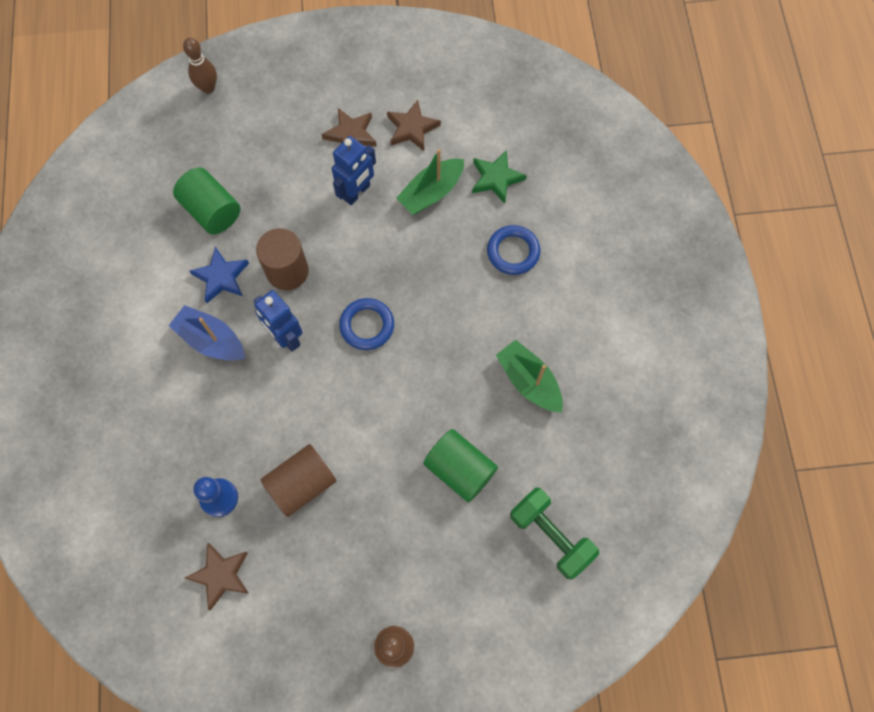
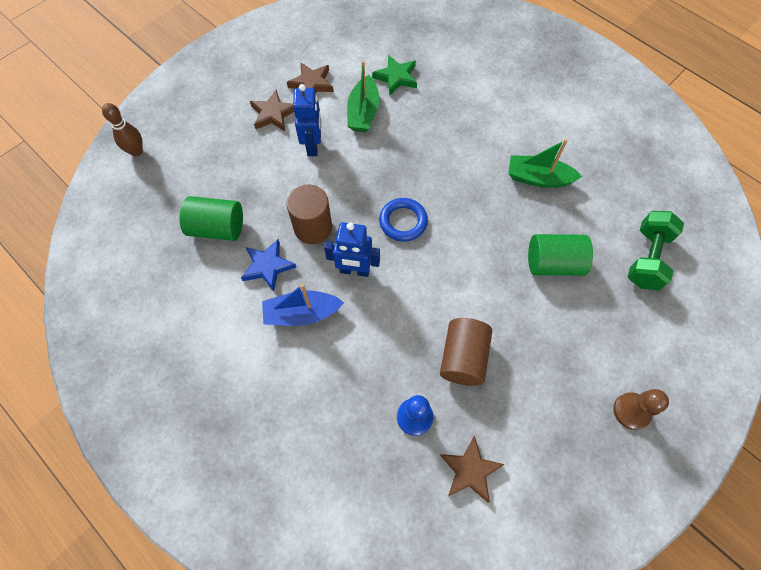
camera: 40 degrees left, 5 degrees down
blue ring [487,225,541,275] -> none
green dumbbell [510,488,599,580] -> green dumbbell turned 75 degrees counterclockwise [628,211,684,290]

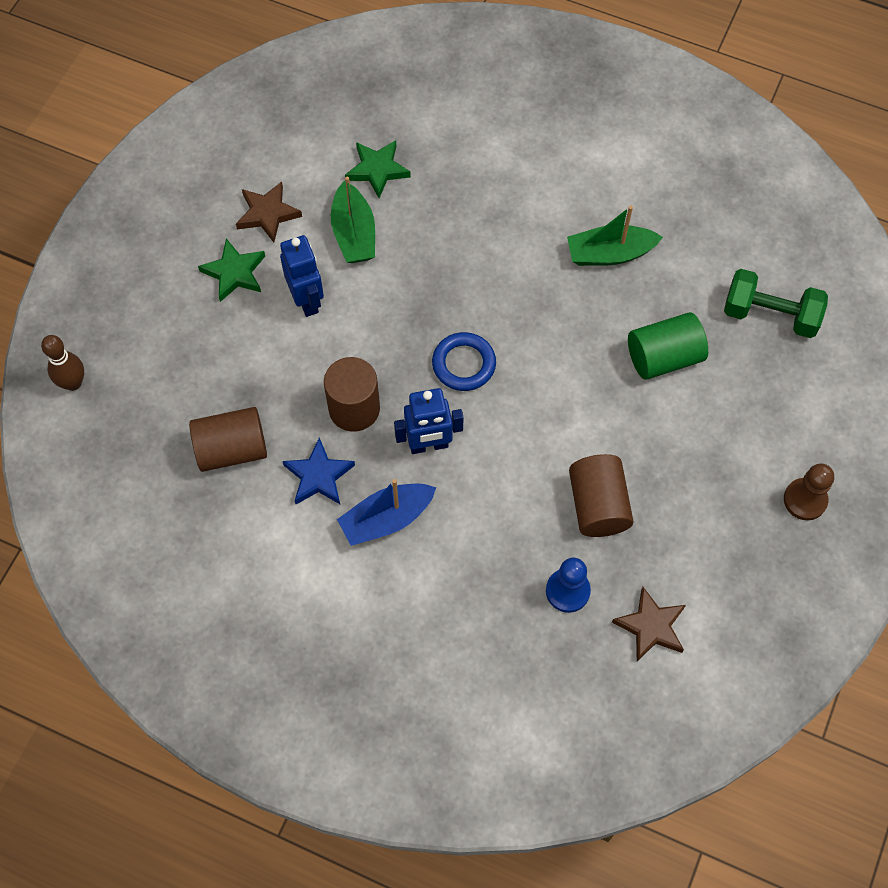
camera: 20 degrees left, 0 degrees up
green cylinder [180,196,243,241] -> brown cylinder [189,407,267,472]
brown star [250,90,294,131] -> green star [198,238,265,302]
green dumbbell [628,211,684,290] -> green dumbbell turned 75 degrees counterclockwise [724,269,828,338]

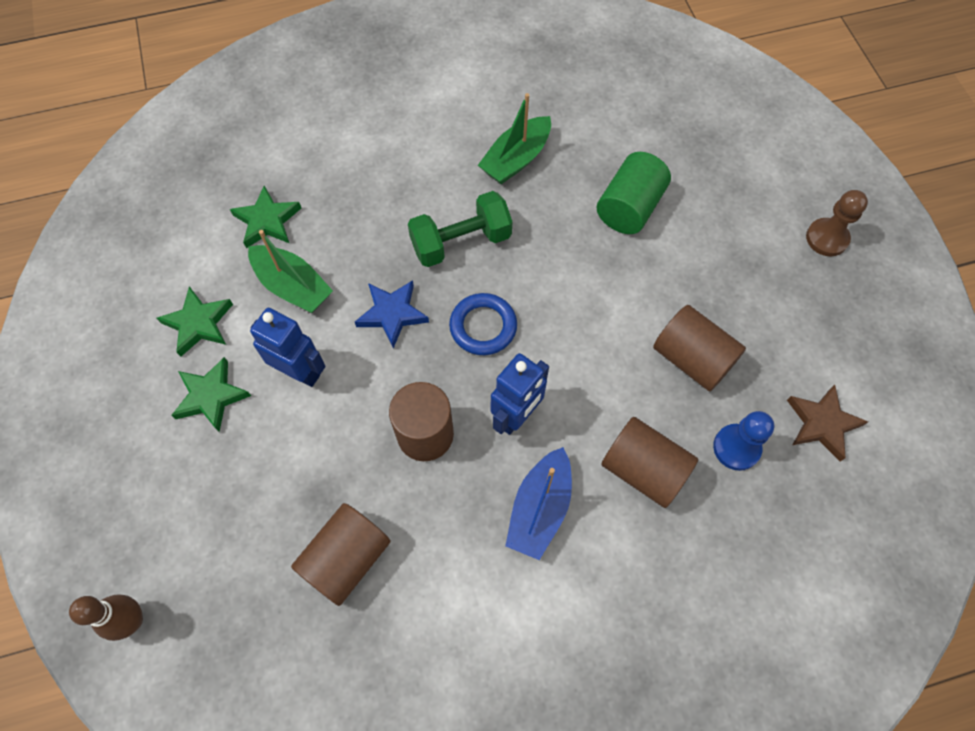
camera: 40 degrees left, 0 degrees up
brown star [236,182,302,243] -> green star [157,286,233,357]
blue star [283,437,355,504] -> blue star moved to [355,280,429,348]
green dumbbell [724,269,828,338] -> green dumbbell moved to [408,191,512,267]
none -> brown cylinder [601,417,698,508]

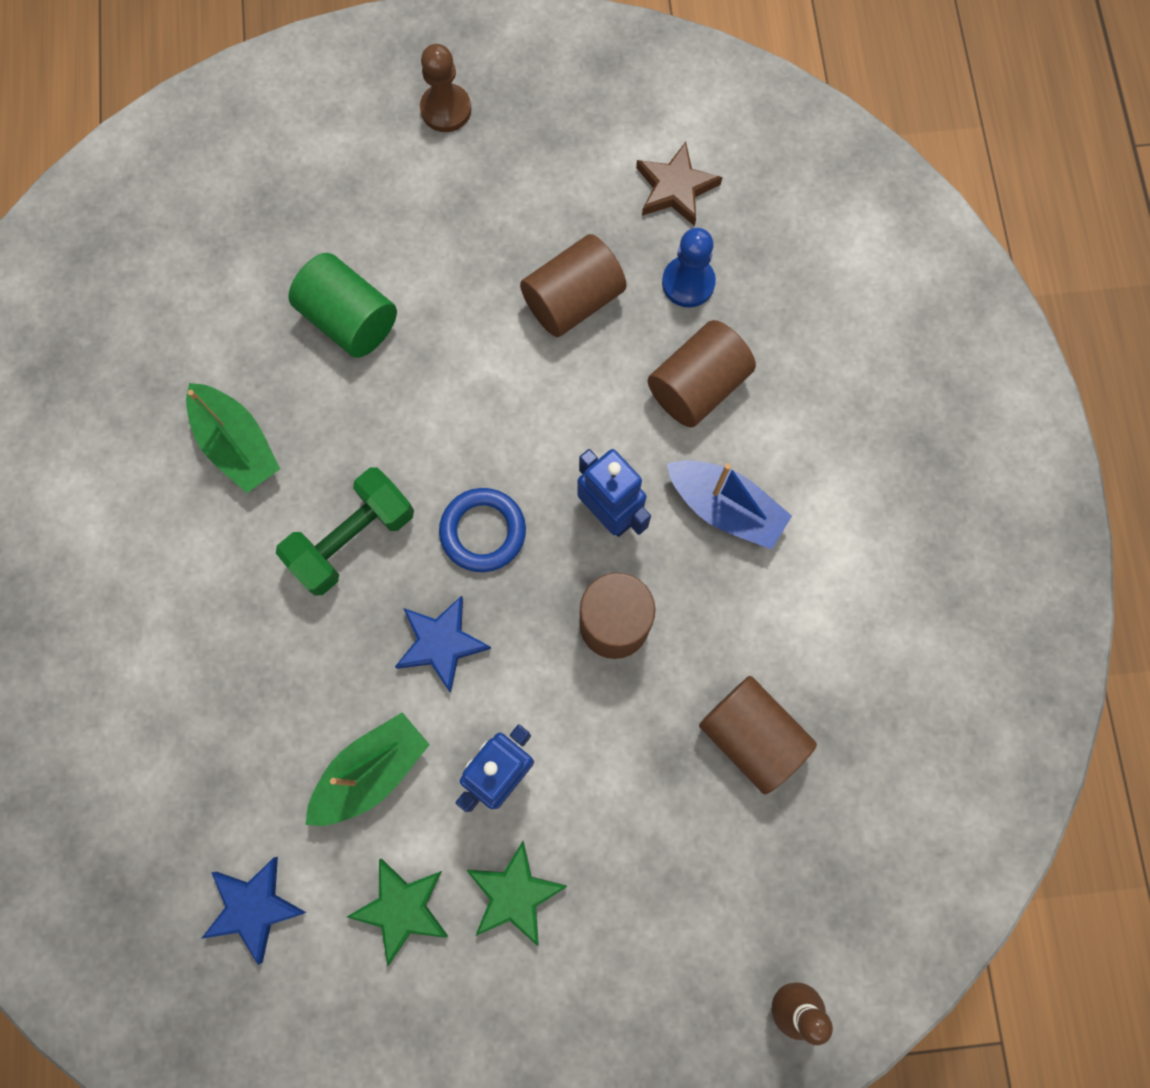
camera: 80 degrees left, 10 degrees up
green star [230,186,301,248] -> none
green dumbbell [408,191,512,267] -> green dumbbell turned 60 degrees clockwise [276,467,414,596]
none -> blue star [201,857,307,965]

